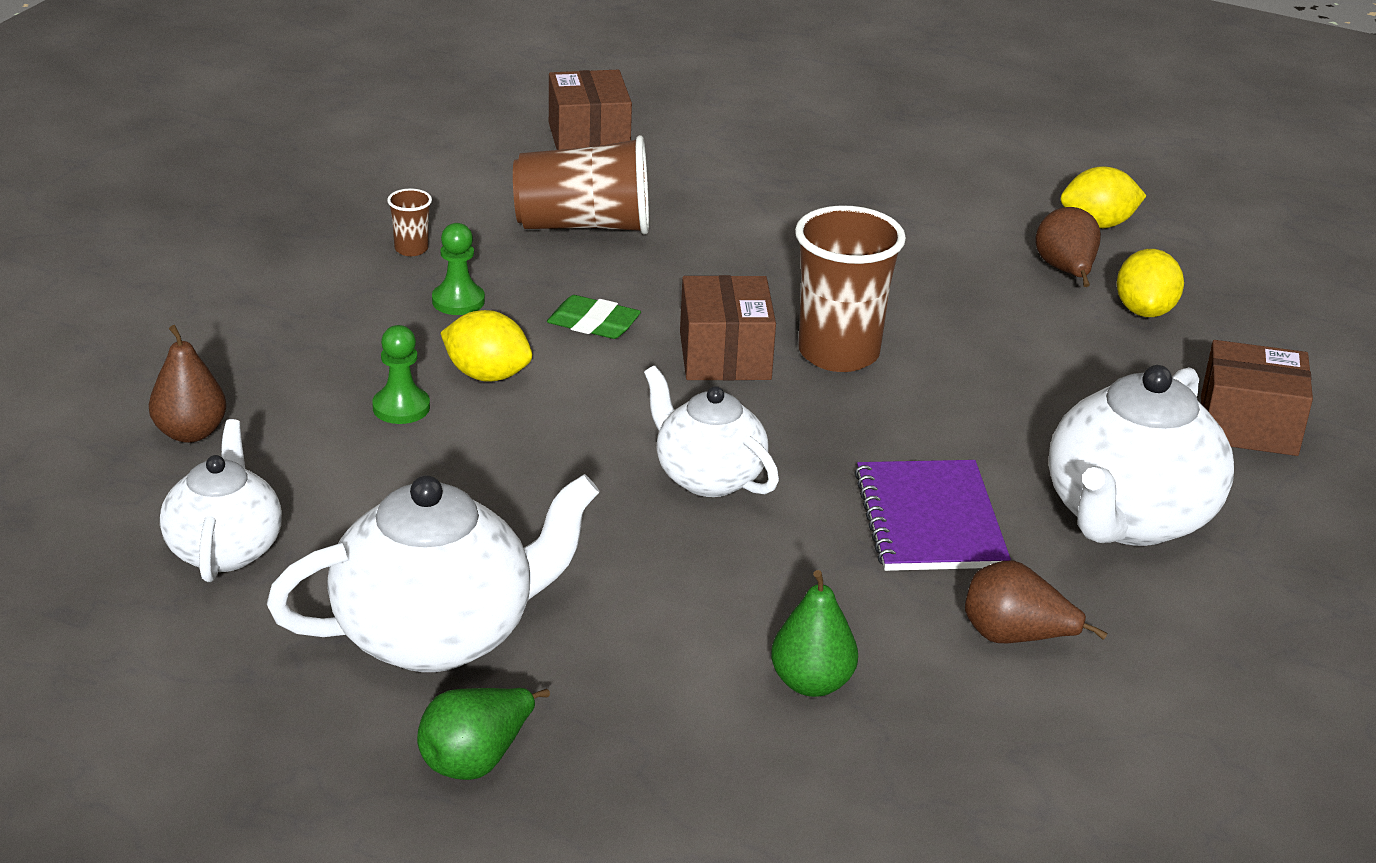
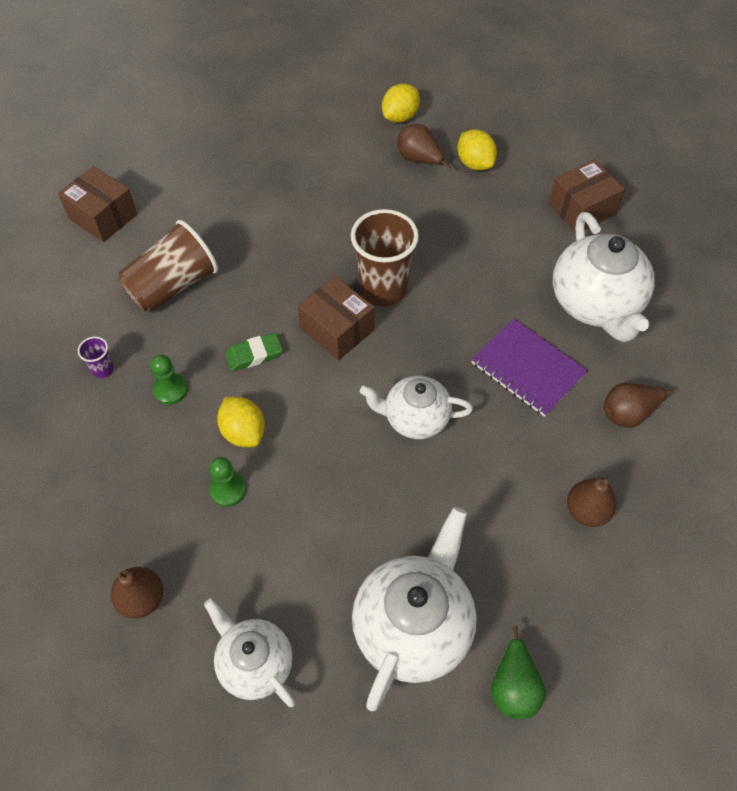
camera: 40 degrees left, 25 degrees up
brown cup [387,188,432,256] -> purple cup [78,336,114,378]
yellow lemon [440,310,532,382] -> yellow lemon turned 75 degrees clockwise [217,397,265,447]
green pear [771,570,858,697] -> brown pear [567,478,617,527]

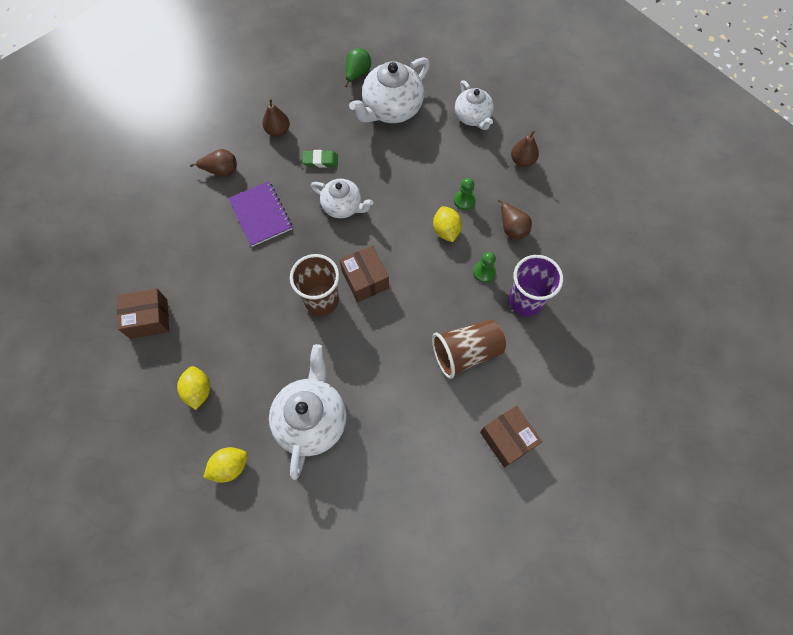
camera: 160 degrees left, 10 degrees up
purple cup [78,336,114,378] -> purple cup [509,255,563,316], size x2.29
green eraser [225,333,283,371] -> green eraser moved to [302,150,338,168]
brown pear [397,124,451,170] -> brown pear moved to [498,199,532,239]
white teapot [553,212,655,342] -> white teapot moved to [269,344,347,480]

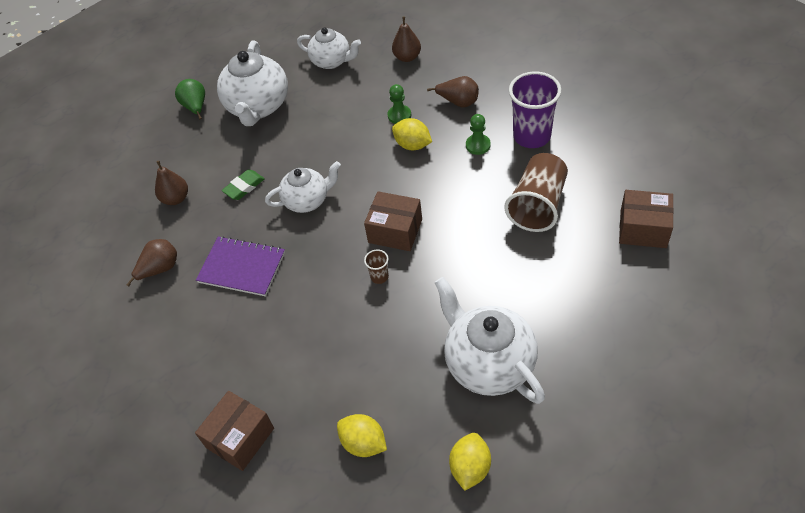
camera: 40 degrees left, 15 degrees down
brown cup [290,254,339,316] -> brown cup [364,249,389,284], size x0.44

